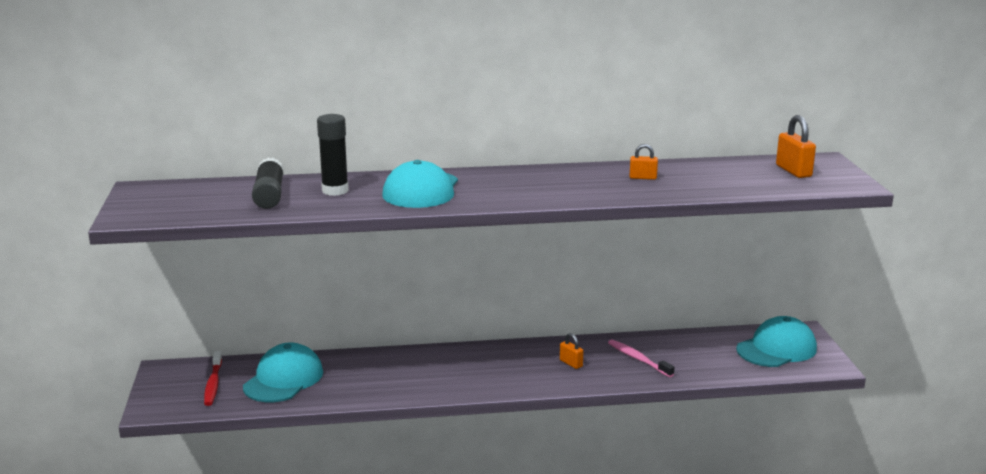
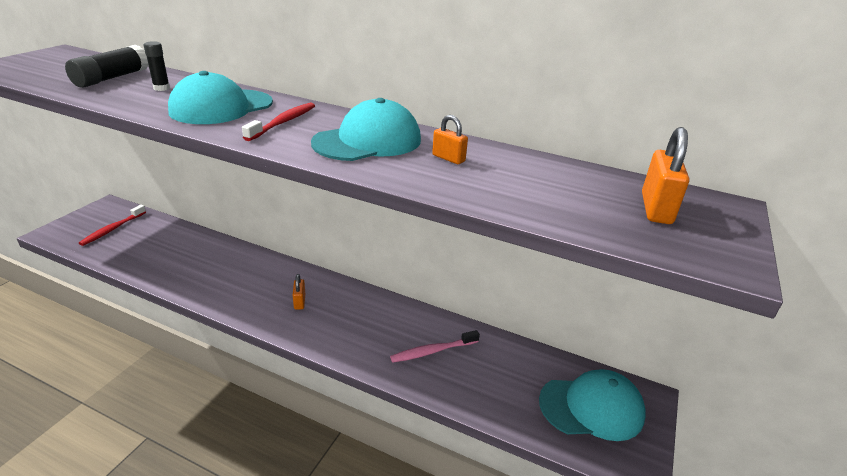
camera: 30 degrees right, 10 degrees up
turquoise cap [243,342,323,402] -> turquoise cap moved to [311,98,421,161]
black glue stick [317,114,349,196] -> black glue stick [143,41,170,91], size x0.58
orange padlock [560,333,583,369] -> orange padlock moved to [293,274,305,310]
pink toothbrush [608,339,675,377] -> pink toothbrush turned 105 degrees counterclockwise [390,330,480,363]
none -> red toothbrush [242,102,315,141]

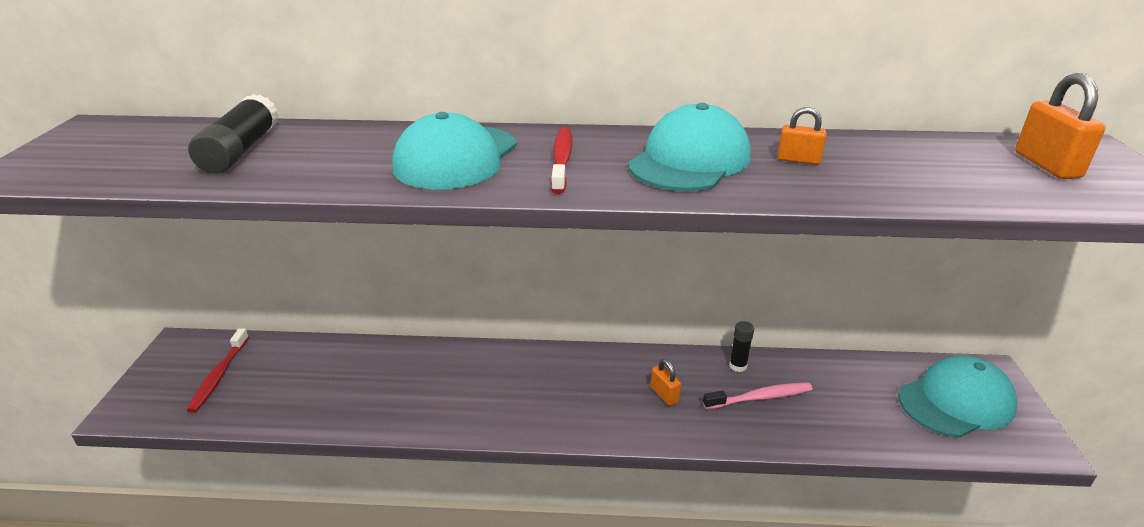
camera: 20 degrees left, 0 degrees up
black glue stick [143,41,170,91] -> black glue stick moved to [729,321,754,372]
orange padlock [293,274,305,310] -> orange padlock moved to [651,359,681,406]
pink toothbrush [390,330,480,363] -> pink toothbrush turned 150 degrees counterclockwise [703,382,813,409]

